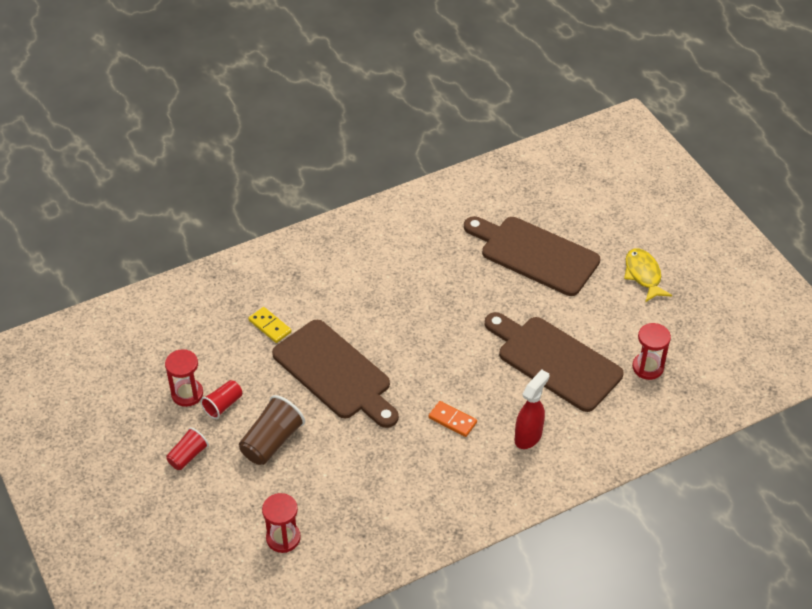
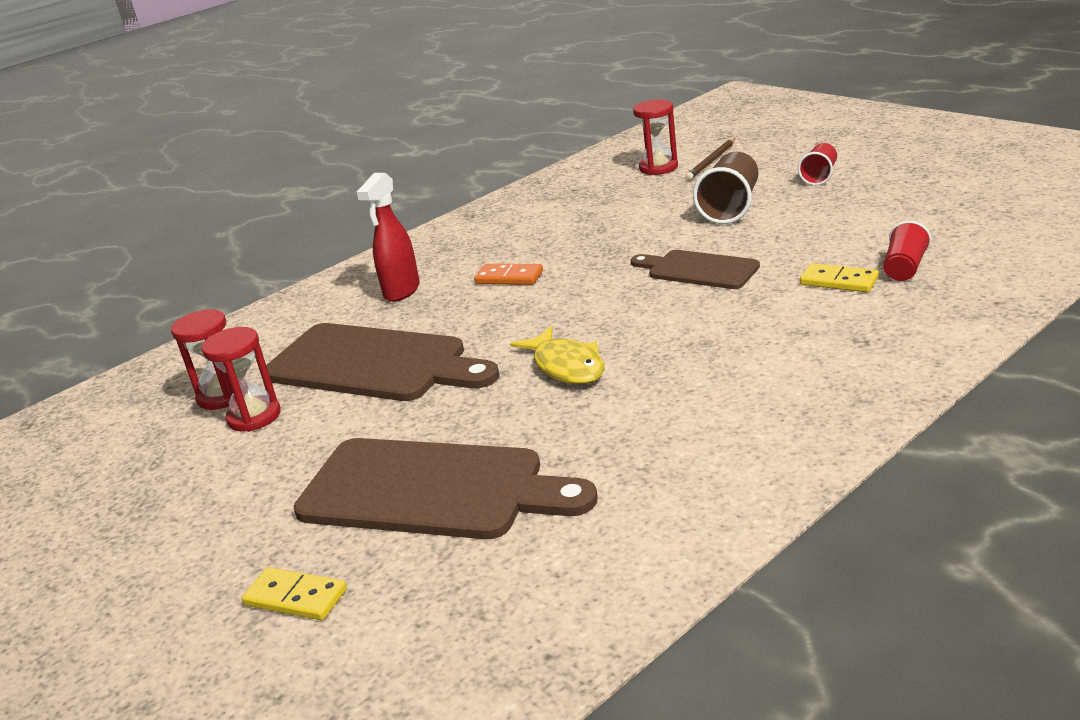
camera: 170 degrees right, 20 degrees down
red hourglass [165,349,203,407] -> red hourglass moved to [201,327,281,432]
red cup [201,380,242,419] -> red cup moved to [883,221,931,281]
brown cutting board [272,320,399,428] -> brown cutting board [631,250,760,289], size x0.57
yellow fish [624,248,672,302] -> yellow fish moved to [510,326,605,384]
none -> yellow domino [242,567,347,620]
none -> brown pencil [685,138,736,180]

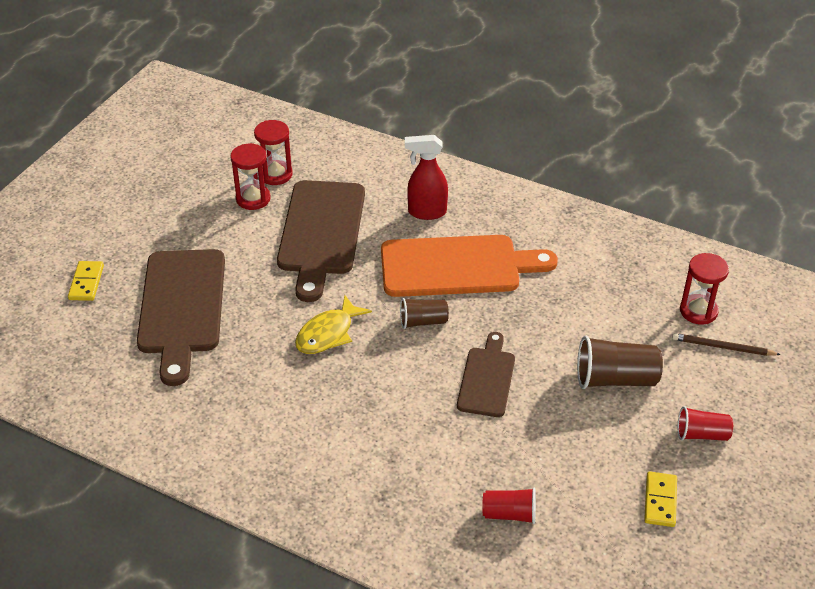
camera: 65 degrees right, 15 degrees up
orange domino [474,264,543,285] -> orange cutting board [381,235,558,297]
yellow domino [800,263,879,292] -> yellow domino moved to [644,471,677,527]
none -> brown cup [400,298,449,329]

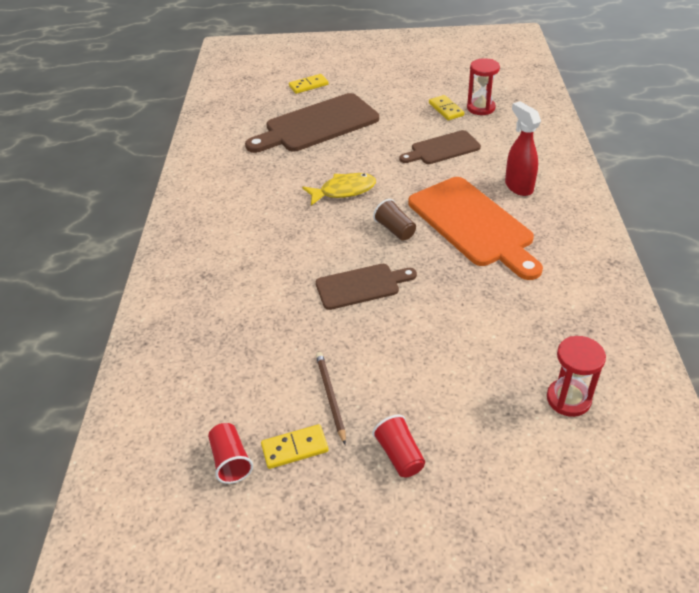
camera: 65 degrees right, 0 degrees up
red hourglass [230,143,271,210] -> yellow domino [429,95,464,120]
brown cutting board [277,180,365,302] -> brown cutting board [399,130,481,164], size x0.57
yellow fish [295,295,372,354] -> yellow fish turned 150 degrees clockwise [302,173,376,206]
red cup [482,488,536,524] -> red cup moved to [208,423,253,484]
brown cup [577,336,663,389] -> none
brown pencil [672,333,781,356] -> brown pencil moved to [316,352,346,445]

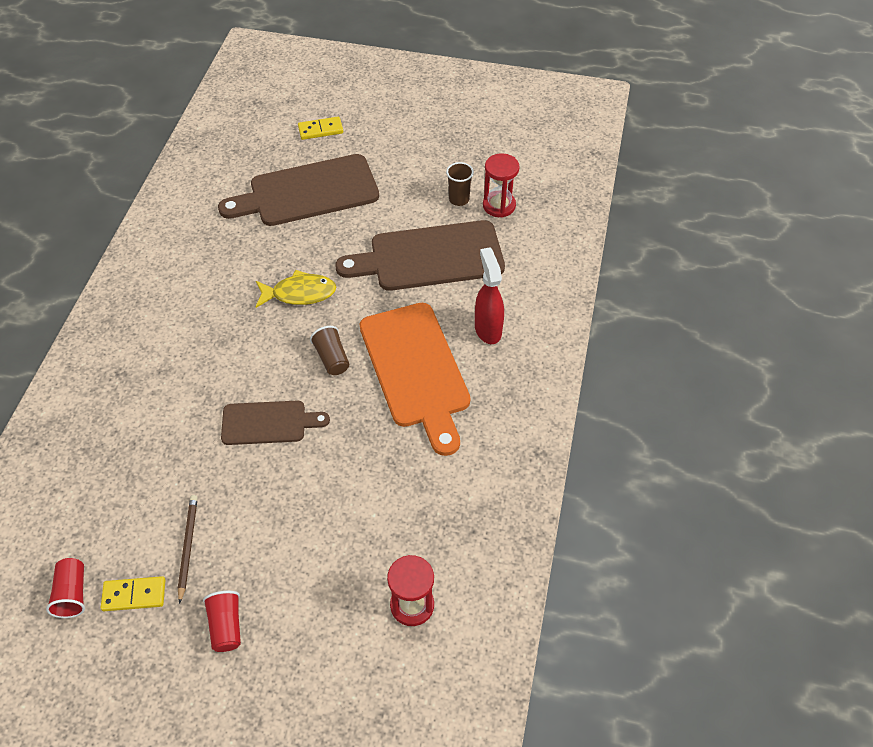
camera: 10 degrees right, 10 degrees up
brown cutting board [399,130,481,164] -> brown cutting board [335,220,505,291], size x1.75
yellow domino [429,95,464,120] -> brown cup [446,162,474,206]

